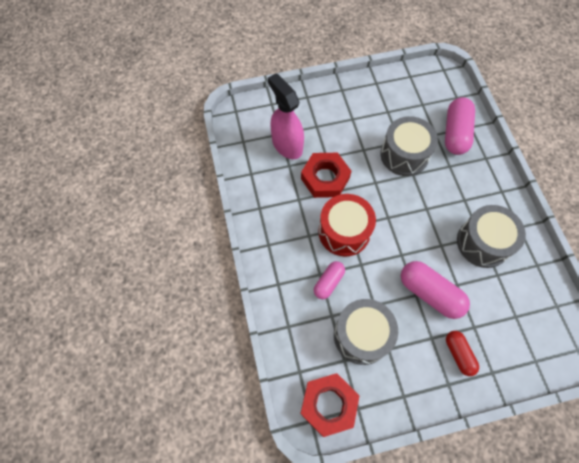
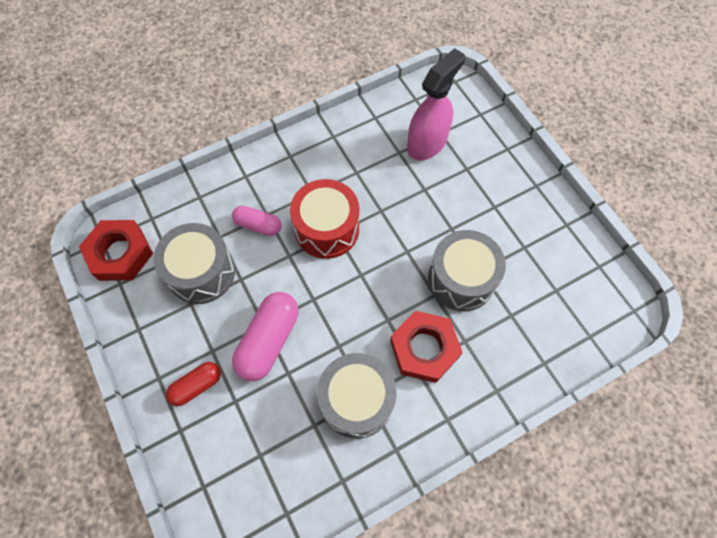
camera: 75 degrees right, 0 degrees up
red nut [301,153,351,198] -> red nut moved to [390,311,463,383]
pink capsule [445,97,475,155] -> none

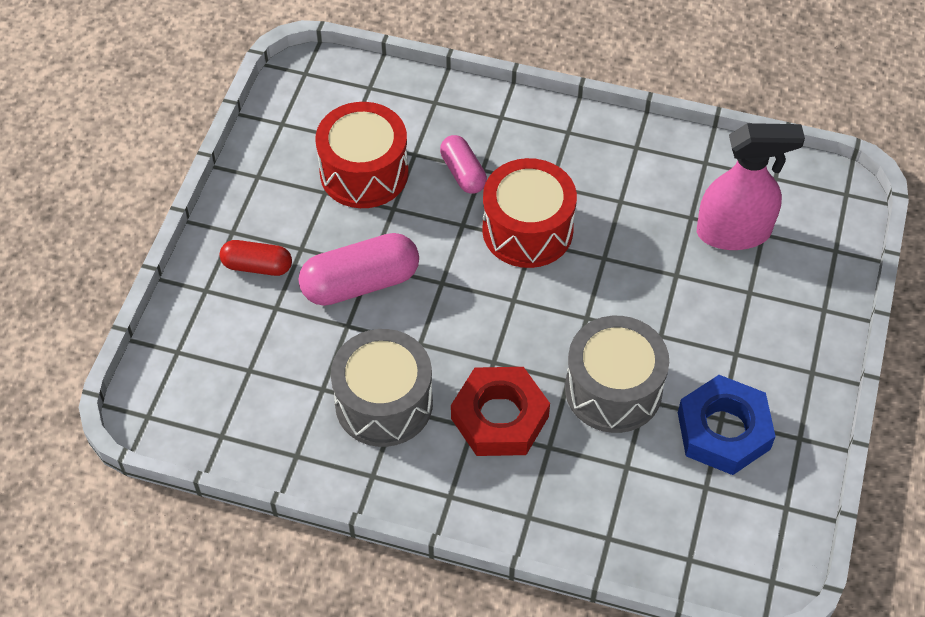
camera: 45 degrees right, 10 degrees down
red nut [79,220,153,281] -> none
grey drum [153,223,235,304] -> red drum [316,102,409,208]
none -> blue nut [678,375,776,475]

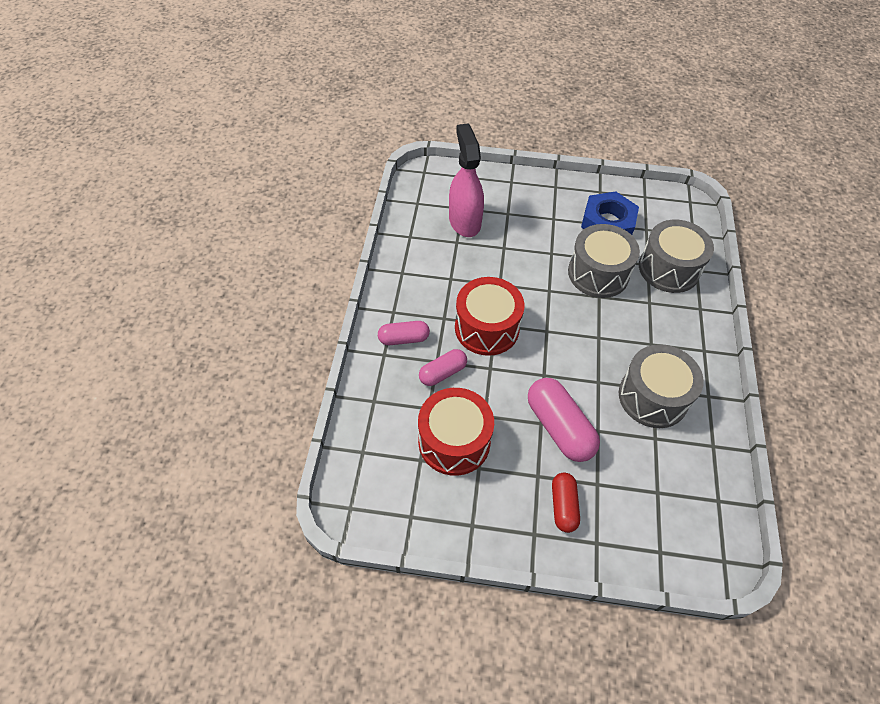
camera: 100 degrees left, 0 degrees up
red nut [451,367,550,456] -> none
none -> pink capsule [378,321,430,345]
none -> grey drum [639,220,714,293]

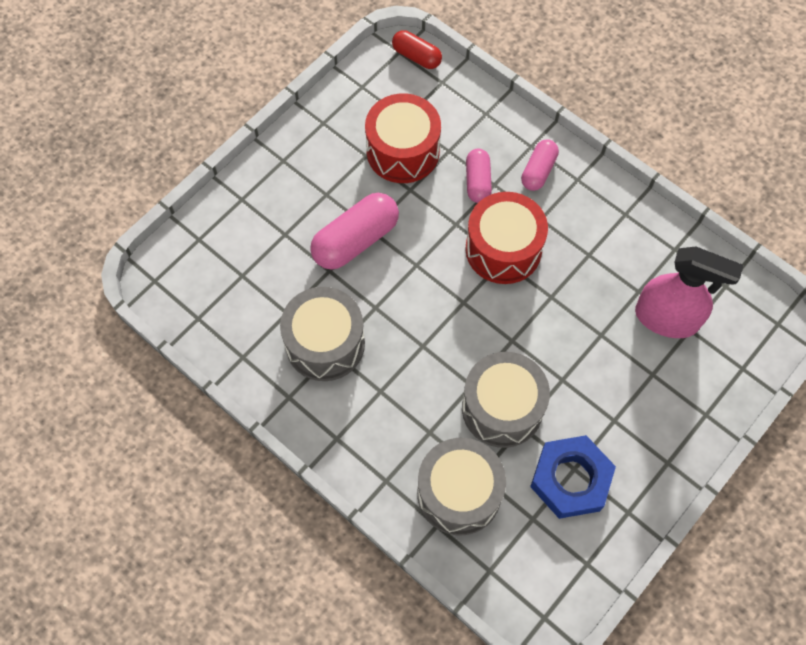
camera: 125 degrees right, 10 degrees up
pink capsule [528,378,600,462] -> pink capsule turned 45 degrees counterclockwise [310,193,399,270]
red capsule [552,473,580,533] -> red capsule moved to [392,30,442,69]

